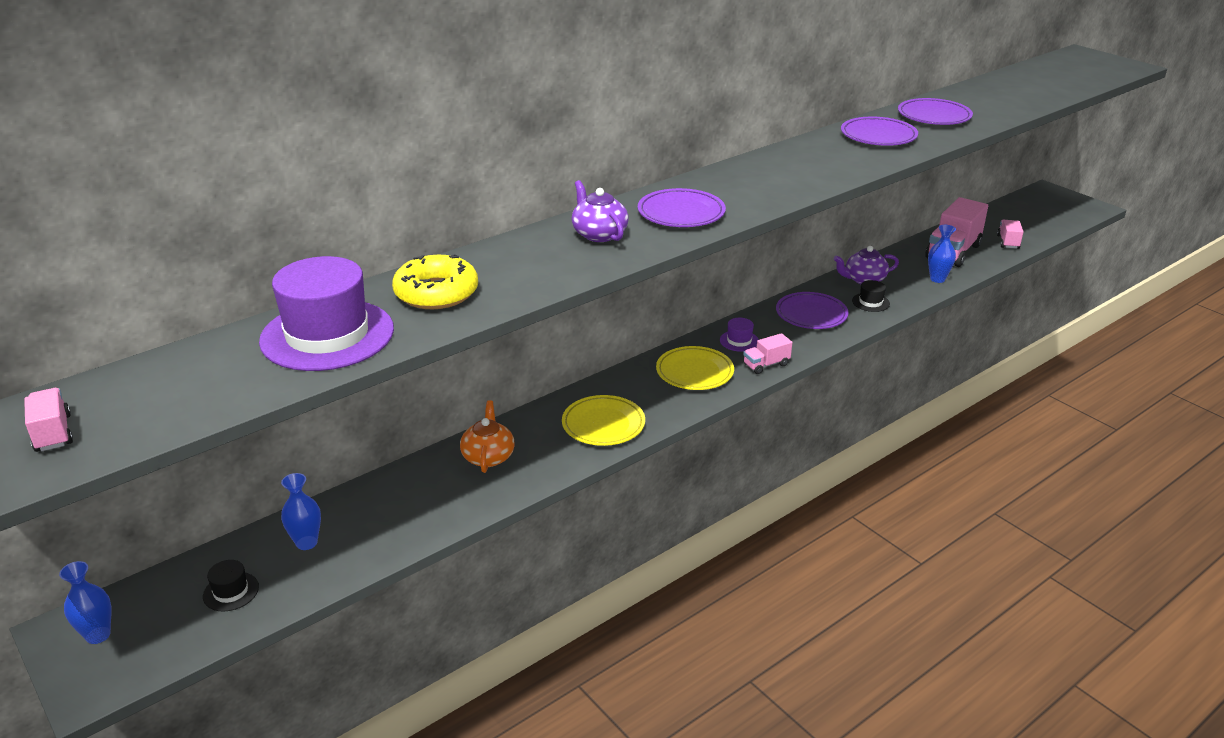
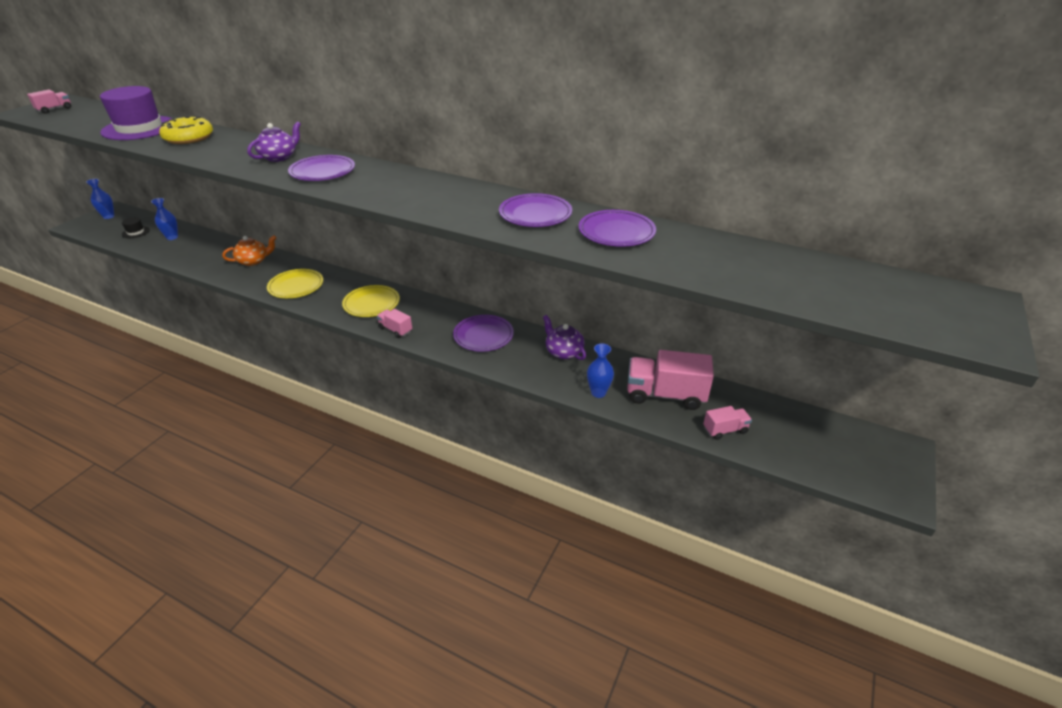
camera: 65 degrees right, 5 degrees up
purple hat [720,318,759,352] -> none
black hat [852,280,890,312] -> none

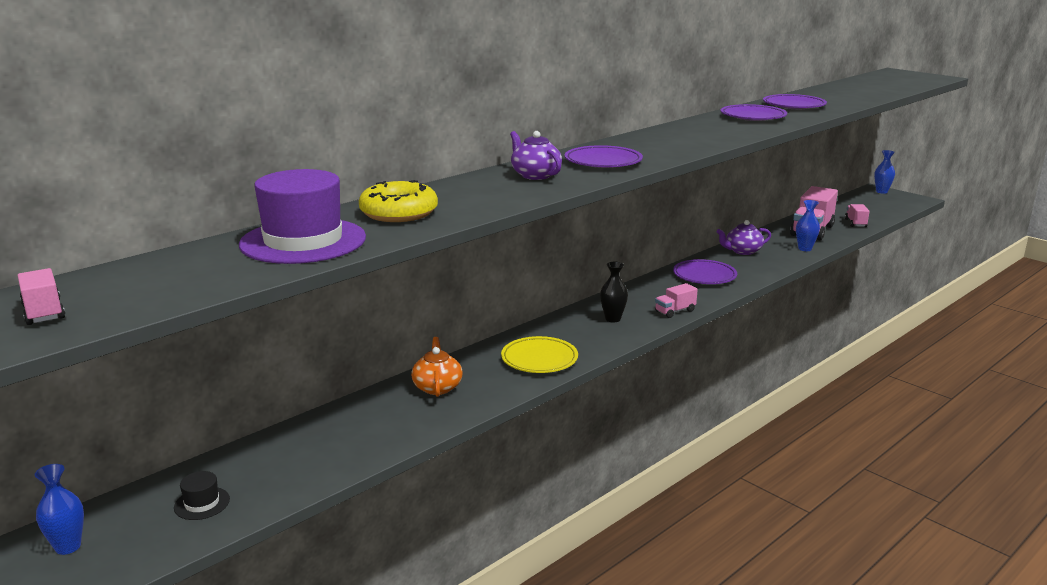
camera: 70 degrees left, 15 degrees down
blue vase [151,198,178,240] -> blue vase moved to [874,150,895,194]
yellow plate [342,285,400,317] -> black vase [600,262,628,322]

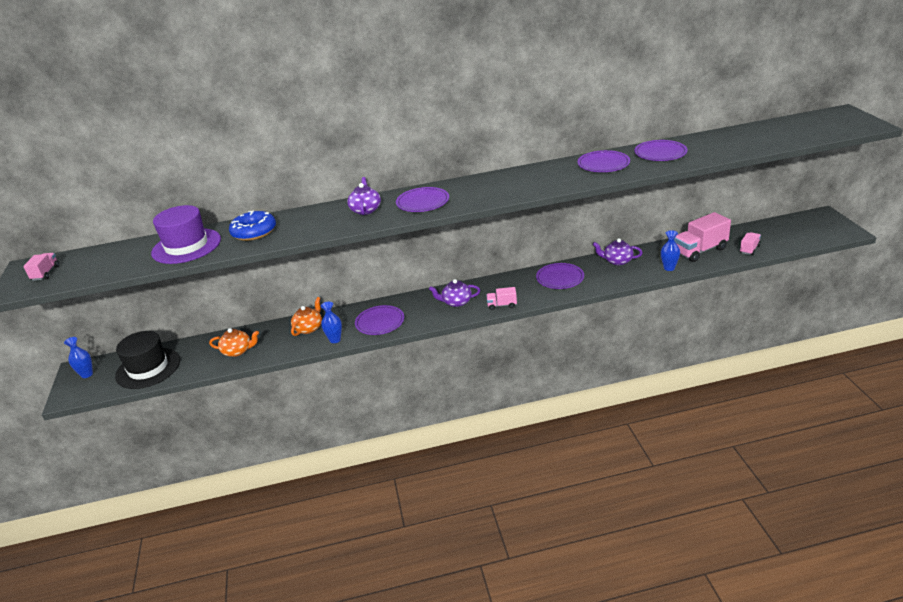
camera: 35 degrees right, 10 degrees up
black hat [174,471,230,520] -> black hat [115,331,180,389], size x2.32
yellow donut [359,180,438,222] -> blue donut [229,211,276,241]
yellow plate [501,336,578,373] -> purple plate [355,305,404,335]
black vase [600,262,628,322] -> purple teapot [429,279,480,307]
blue vase [874,150,895,194] -> blue vase moved to [321,302,342,343]
none -> orange teapot [209,328,259,357]

